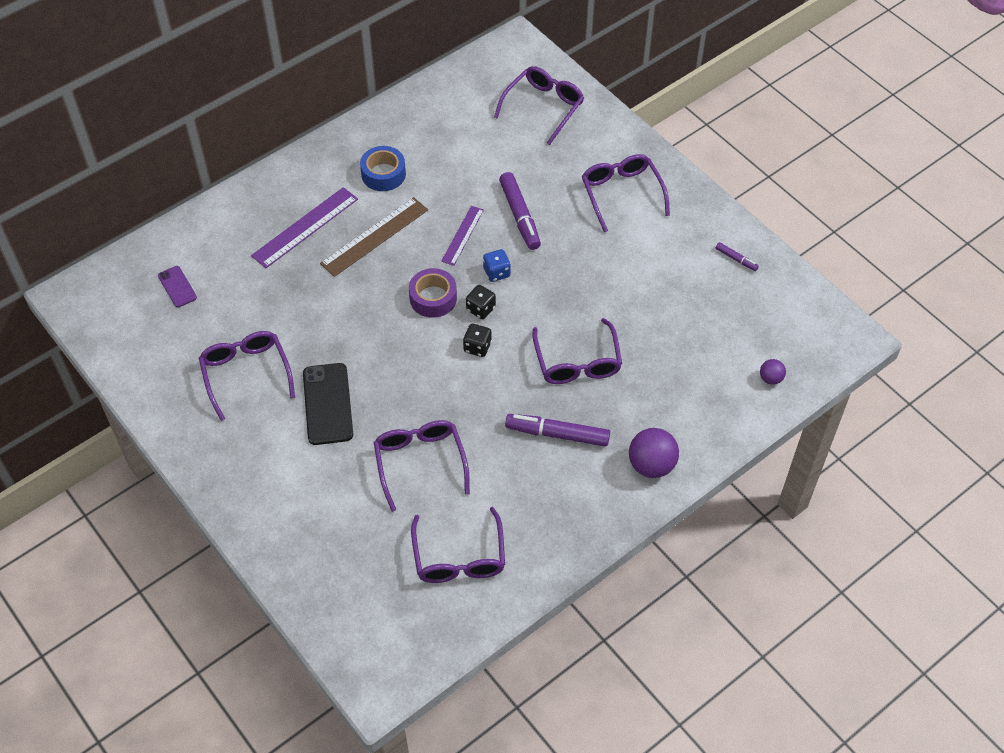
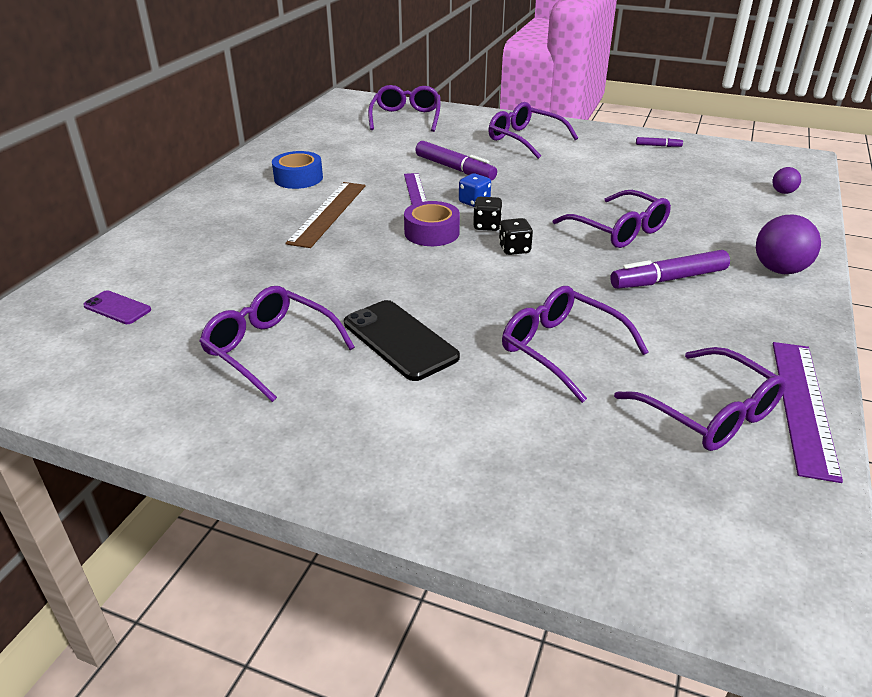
camera: 30 degrees left, 20 degrees down
purple ruler [251,187,358,268] -> purple ruler moved to [773,342,843,483]

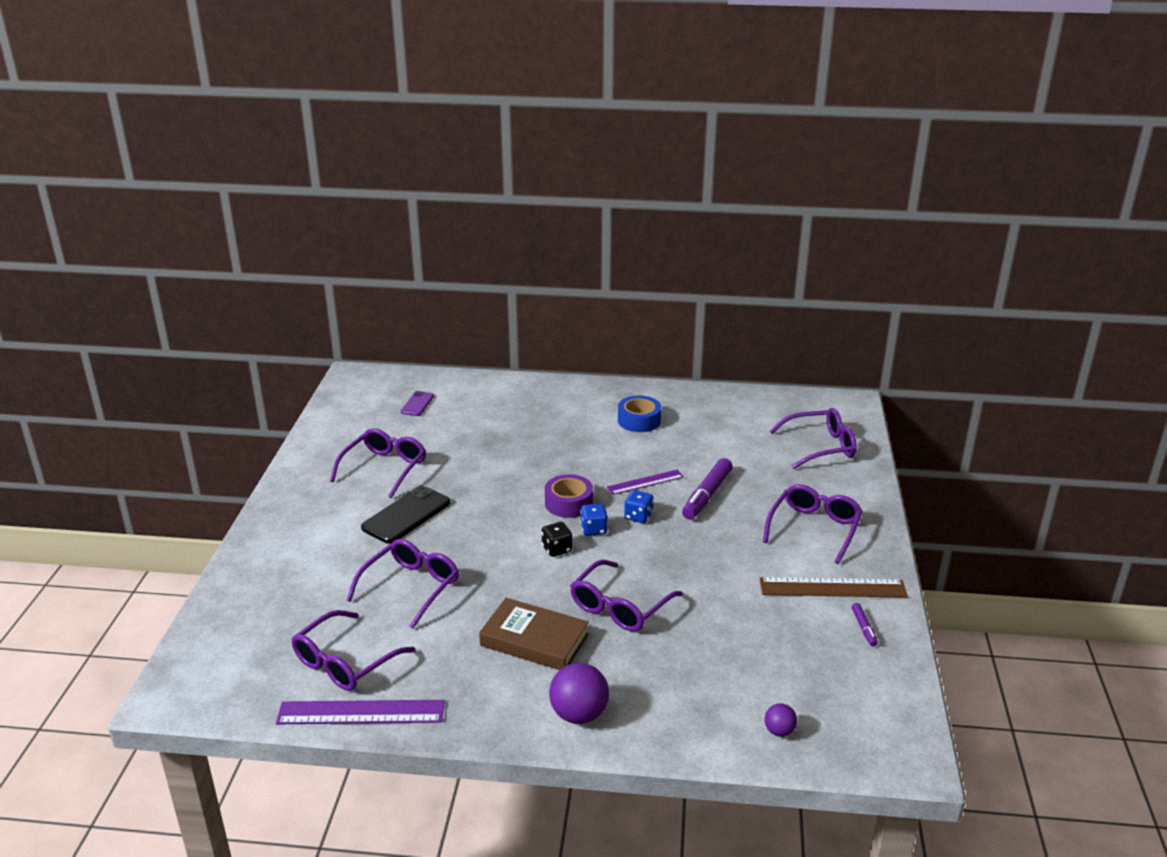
camera: 75 degrees right, 5 degrees down
brown ruler [286,182,366,248] -> brown ruler moved to [760,577,908,598]
black dice [473,197,502,231] -> blue dice [580,504,608,536]
purple marker [610,250,730,289] -> brown book [479,598,589,670]

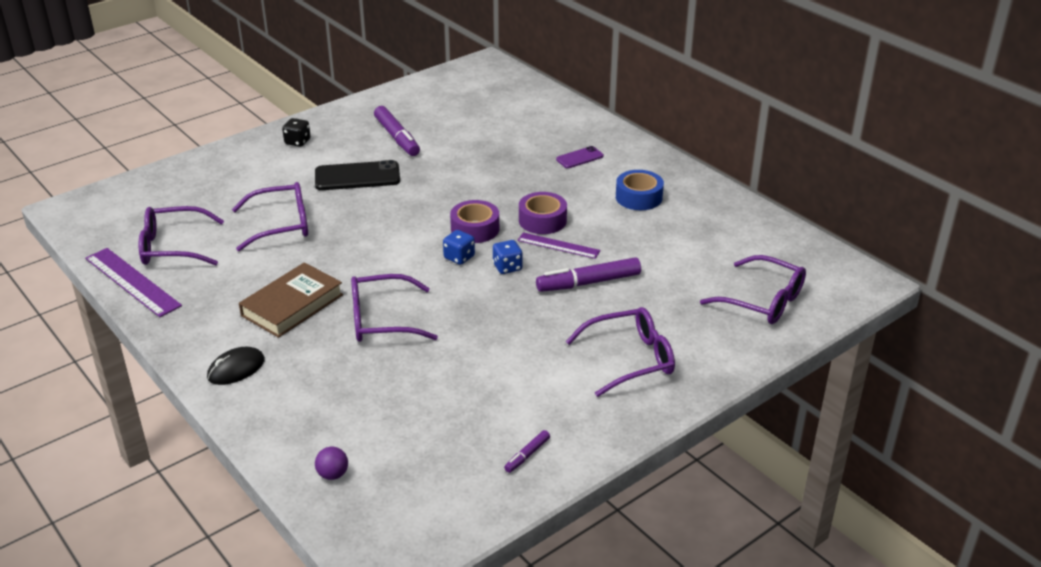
camera: 45 degrees right, 5 degrees up
purple glasses [330,428,426,498] -> purple marker [374,106,420,156]
purple phone [401,391,434,416] -> purple phone moved to [556,146,604,168]
brown book [479,598,589,670] -> brown book turned 60 degrees clockwise [239,262,343,338]
black dice [542,522,572,557] -> black dice moved to [282,118,311,147]
purple ball [549,663,609,724] -> black mouse [207,347,265,385]
brown ruler [760,577,908,598] -> none
none -> purple tape [519,192,567,234]

